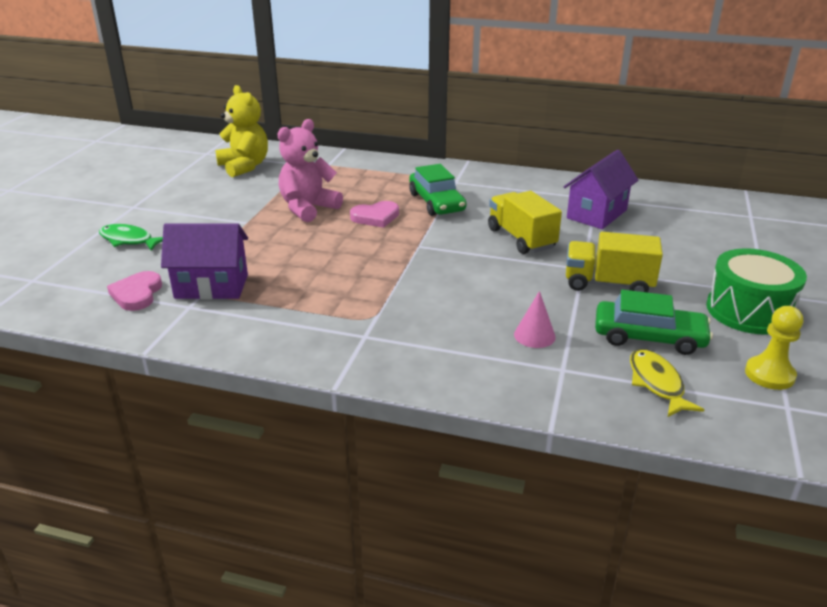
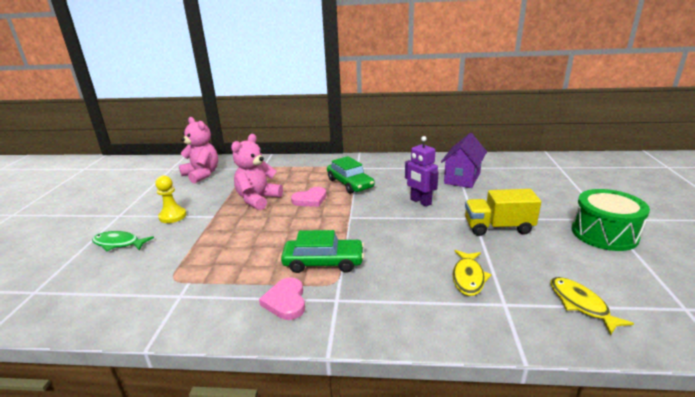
camera: 10 degrees left, 5 degrees down
pink heart [107,271,162,311] -> pink heart moved to [259,278,305,320]
purple house [161,224,248,299] -> none
yellow teddy bear [215,85,268,177] -> pink teddy bear [179,117,218,183]
yellow truck [488,191,562,254] -> purple robot [405,136,439,207]
pink cone [514,291,556,348] -> yellow fish [453,250,492,296]
green car [595,290,713,355] -> green car moved to [281,230,364,273]
yellow pawn [745,306,803,390] -> yellow pawn moved to [155,175,186,223]

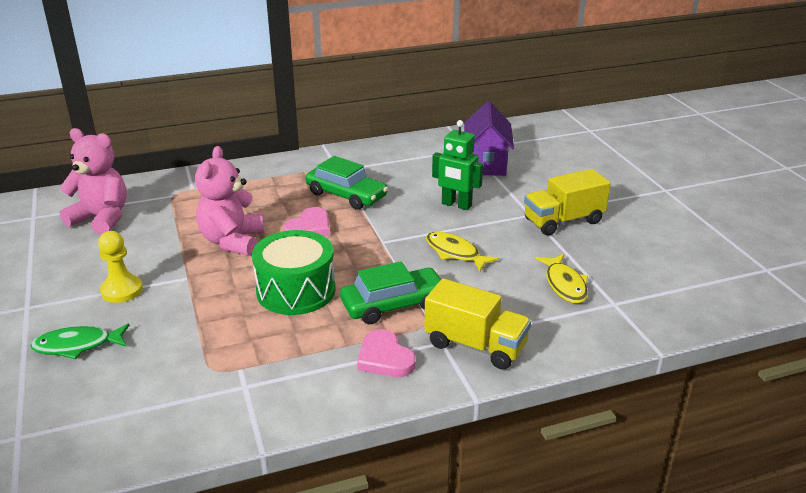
camera: 25 degrees left, 5 degrees up
purple robot [405,136,439,207] -> green robot [432,120,483,210]
yellow fish [551,277,634,335] -> yellow fish moved to [426,232,499,272]
green drum [572,189,650,251] -> green drum moved to [252,230,336,315]
none -> yellow truck [424,278,531,370]

